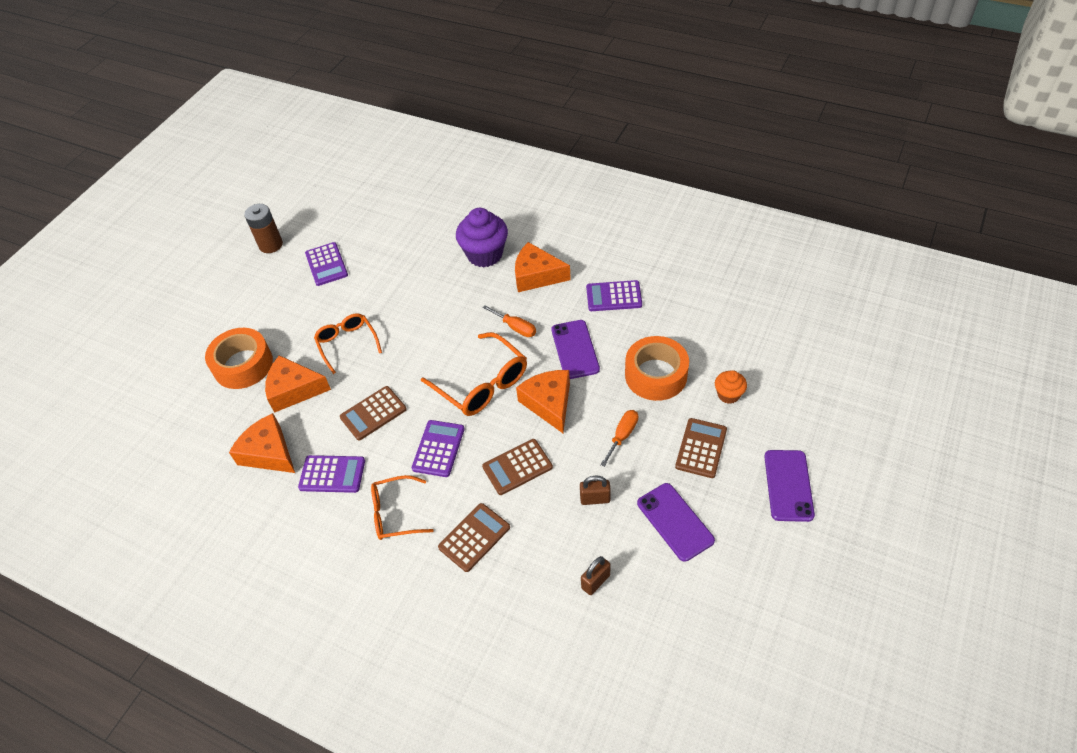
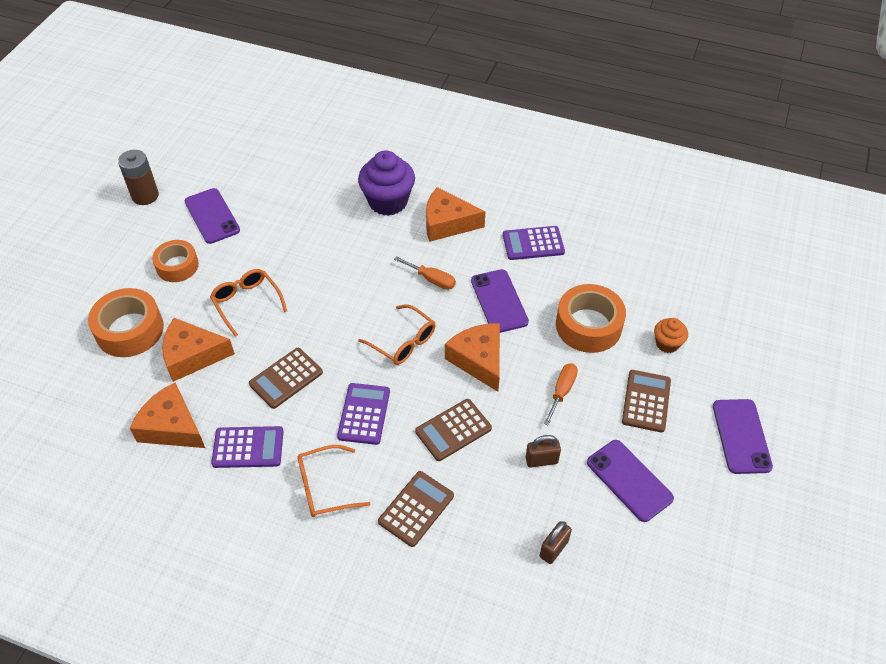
camera: 10 degrees left, 0 degrees up
purple calculator [305,242,348,286] -> purple phone [185,188,240,244]
orange glasses [421,332,527,416] -> orange glasses [358,304,435,365], size x0.66
none -> orange tape [152,240,199,282]

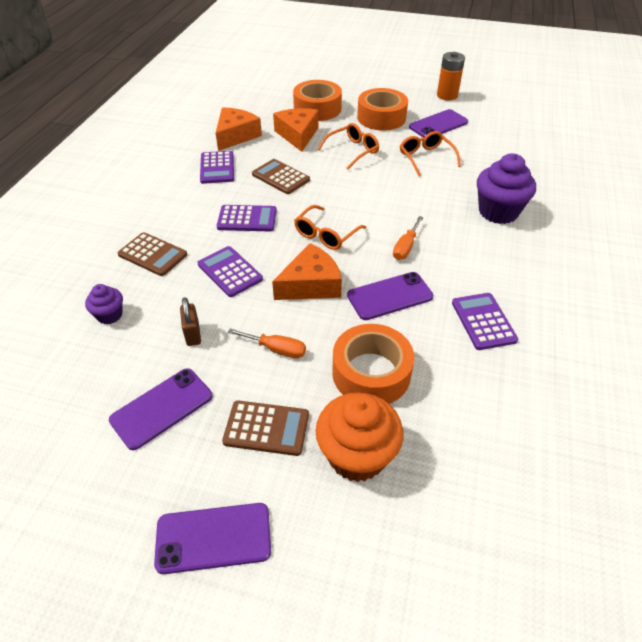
camera: 85 degrees right, 5 degrees down
brown battery [118,150,159,205] -> orange battery [437,52,465,100]
orange tape [152,240,199,282] -> orange tape [357,88,408,131], size x1.51
orange glasses [297,445,370,517] -> orange glasses moved to [400,131,461,176]
brown calculator [415,399,492,461] -> purple calculator [197,246,263,297]
orange cheese [426,187,486,242] -> none
brown padlock [540,521,572,564] -> none
orange cupcake [654,318,688,353] -> orange cupcake [315,392,403,482], size x1.89
none -> purple cupcake [85,284,123,324]

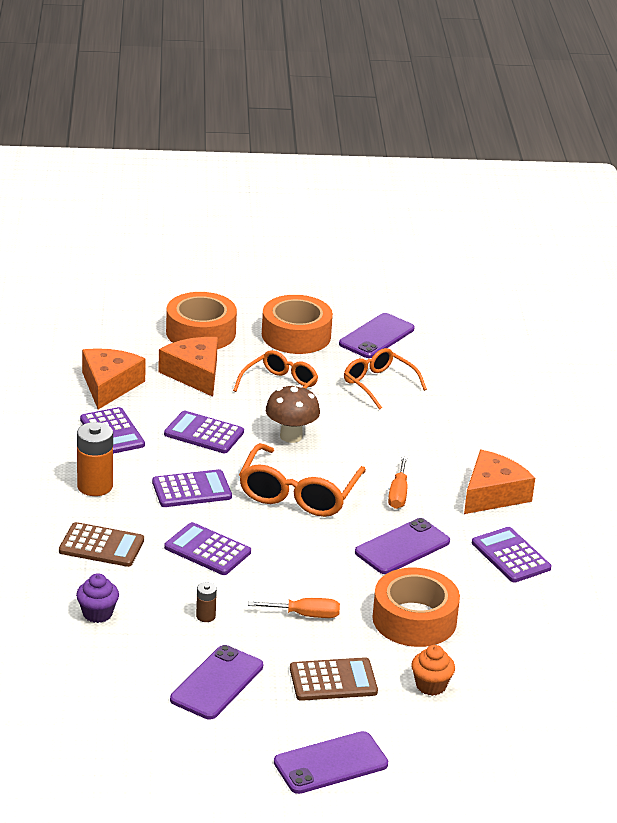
camera: 20 degrees left, 15 degrees down
brown padlock [180,297,201,346] -> brown battery [196,582,217,622]
brown calculator [252,159,310,194] -> purple calculator [164,411,244,453]
orange cheese [272,243,342,300] -> orange cheese moved to [464,450,535,514]
orange glasses [294,205,366,250] -> orange glasses [239,443,366,517], size x1.52
orange cupcake [315,392,403,482] -> orange cupcake [411,645,455,696], size x0.53
orange battery [437,52,465,100] -> orange battery moved to [77,422,113,496]
purple cupcake [477,154,536,224] -> none
none -> brown mushroom [266,385,320,443]

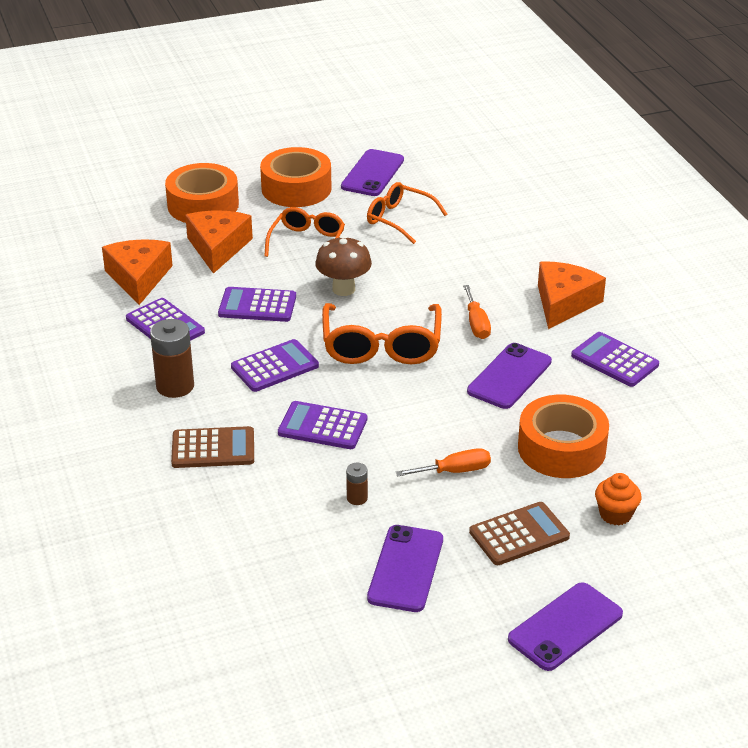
camera: 15 degrees left, 5 degrees up
purple cupcake [76,573,119,623] -> none
orange battery [77,422,113,496] -> brown battery [150,319,194,398]
orange cheese [158,337,218,397] -> orange cheese turned 45 degrees clockwise [185,211,253,274]

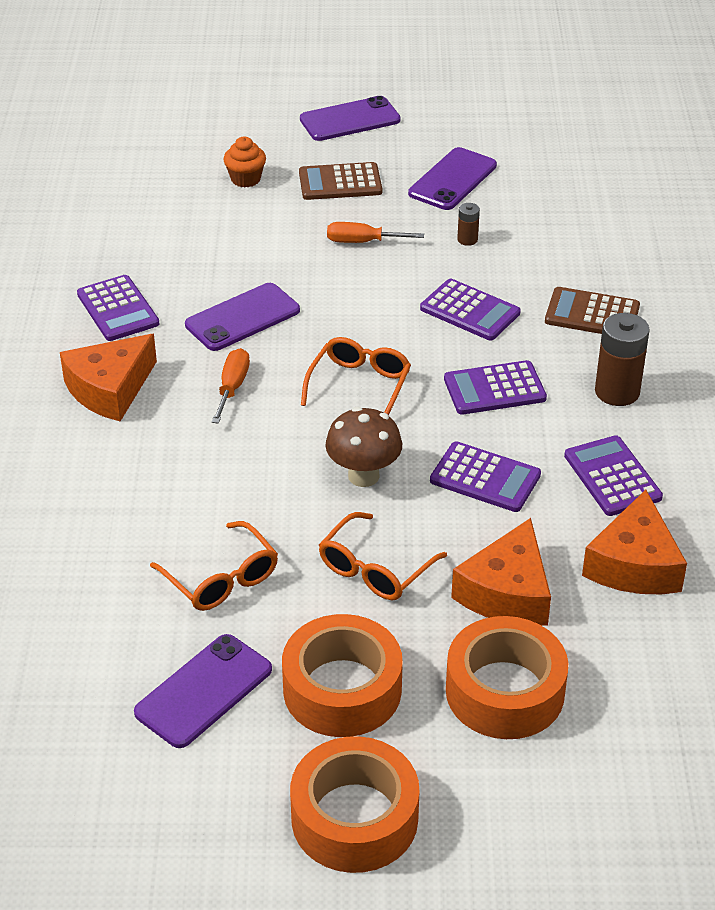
camera: 160 degrees left, 5 degrees up
orange glasses [322,303,442,364] -> orange glasses [301,337,411,415], size x0.66
orange tape [518,395,609,478] -> orange tape moved to [290,736,420,873]

